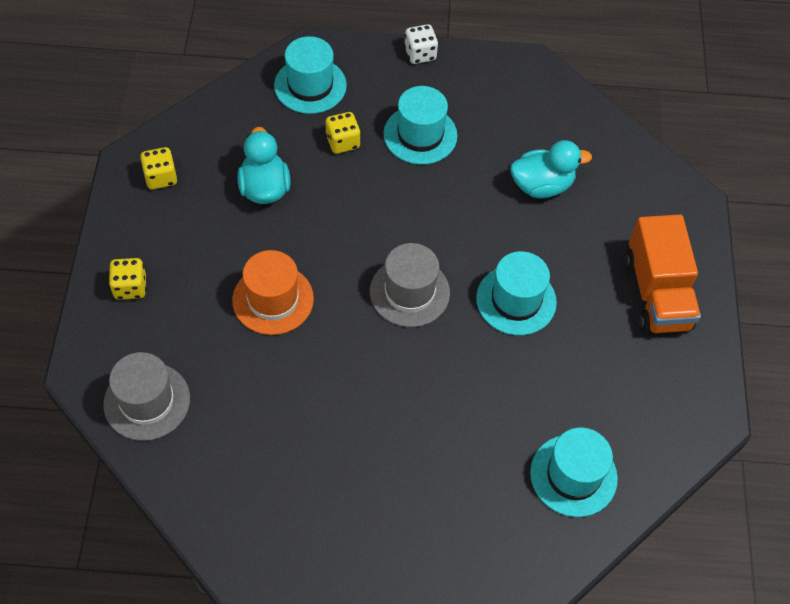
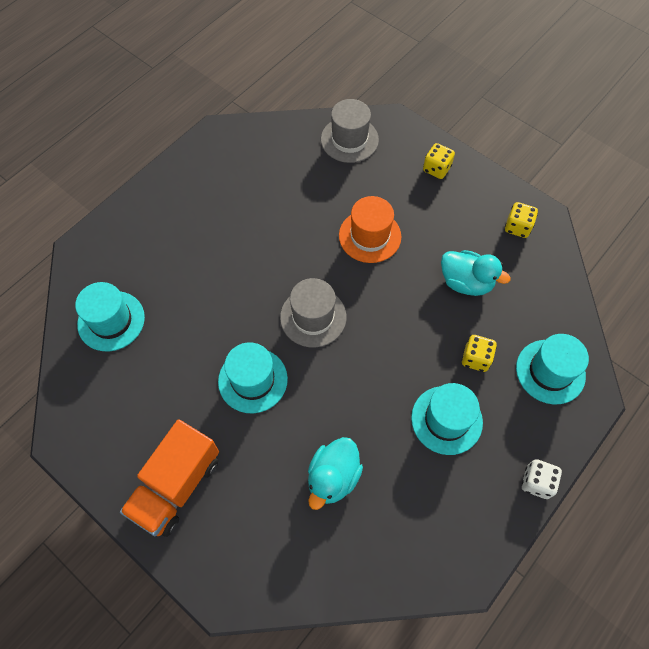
camera: 130 degrees right, 5 degrees up
orange truck [625,214,701,333] -> orange truck turned 90 degrees counterclockwise [120,419,219,537]

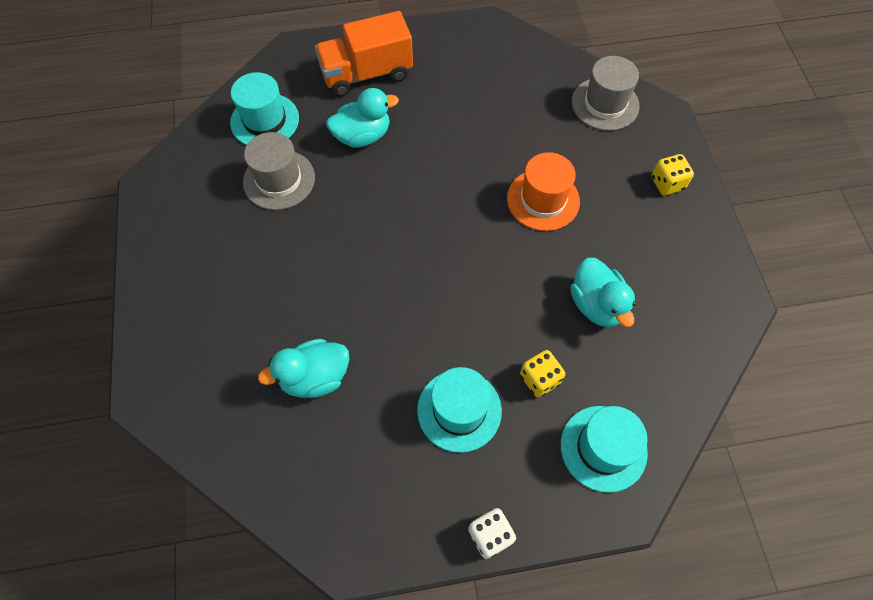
camera: 40 degrees right, 0 degrees up
orange truck [120,419,219,537] -> orange truck moved to [315,11,413,97]
turquoise hat [218,342,288,413] -> none
grey hat [280,278,346,348] -> grey hat moved to [243,132,315,210]
yellow dice [505,202,538,238] -> none
none -> turquoise duck [326,88,399,148]

